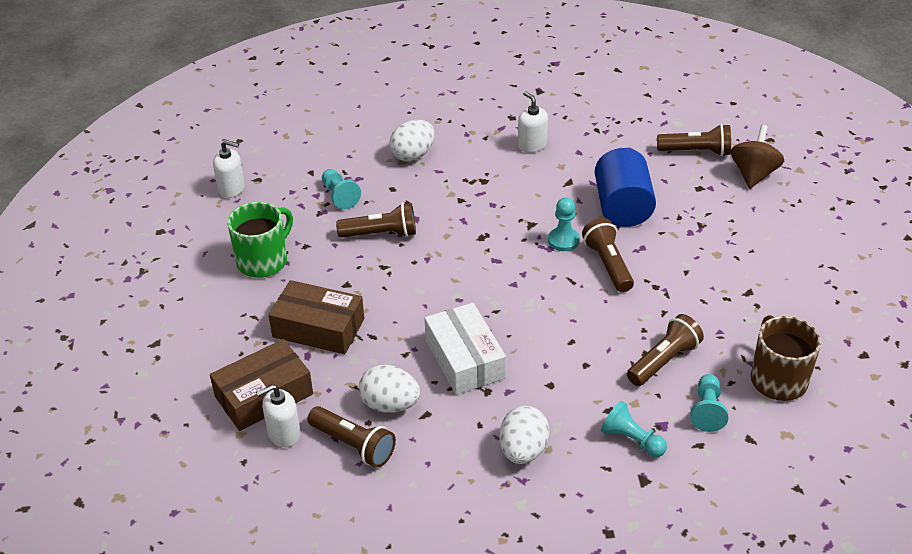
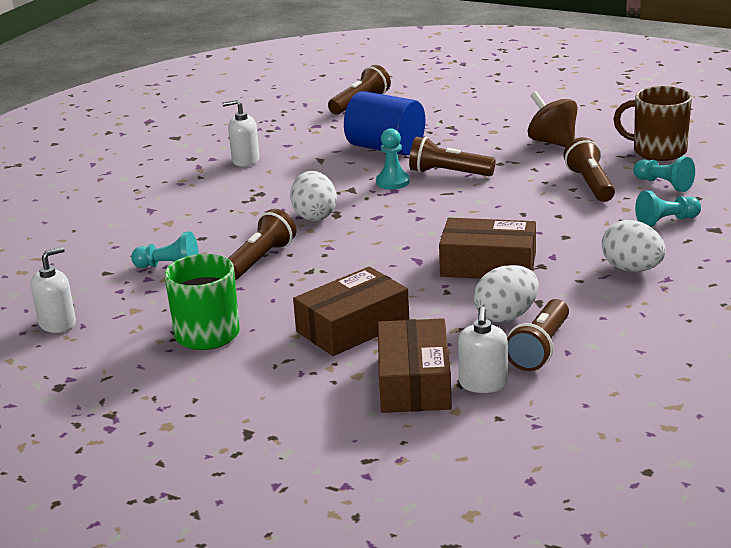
camera: 55 degrees left, 15 degrees down
brown flashlight [307,406,396,468] -> brown flashlight turned 135 degrees clockwise [507,299,569,371]
white egg [389,120,435,162] -> white egg moved to [290,171,337,221]
white box [424,303,506,395] -> brown box [439,218,536,279]
brown spinning top [731,125,784,189] -> brown spinning top moved to [527,91,577,147]

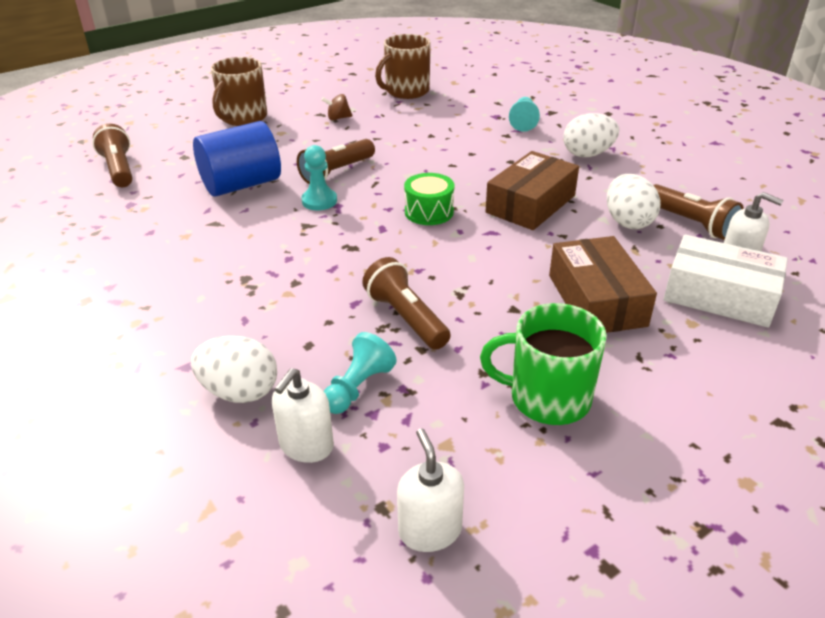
camera: 65 degrees left, 10 degrees up
white soap dispenser [222,99,260,166] -> white soap dispenser moved to [272,368,334,463]
white egg [290,171,337,221] -> white egg moved to [191,336,277,403]
brown box [378,318,452,413] -> white box [664,234,788,328]
brown spinning top [527,91,577,147] -> brown spinning top [321,94,353,121], size x0.55
brown flashlight [563,137,615,202] -> none
turquoise pawn [633,157,695,192] -> none
none -> brown mug [211,57,267,126]
none -> green drum [404,173,454,225]

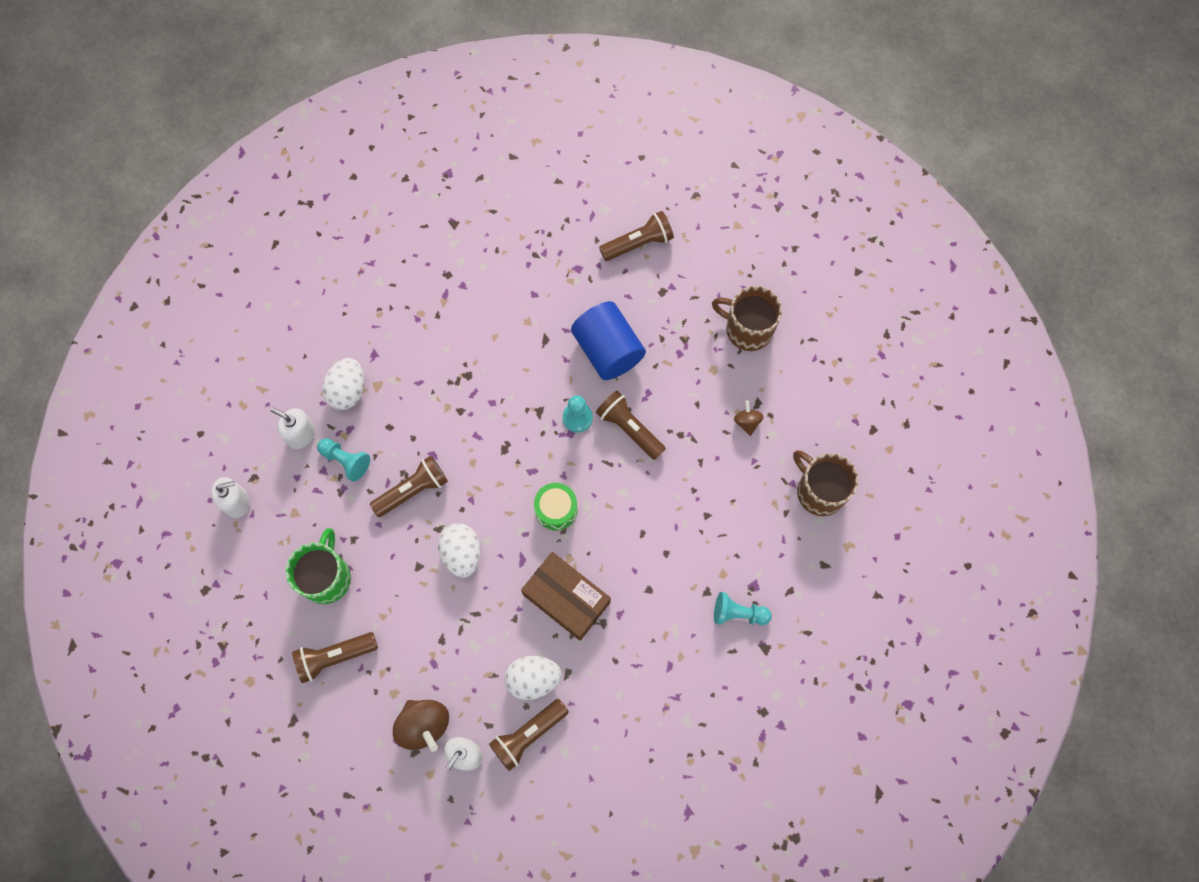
camera: 90 degrees right, 35 degrees up
brown box [549,236,657,333] -> none
white egg [563,113,619,157] -> white egg moved to [438,523,481,578]
white box [664,234,788,328] -> brown spinning top [393,700,449,752]
none -> brown flashlight [292,632,378,683]

